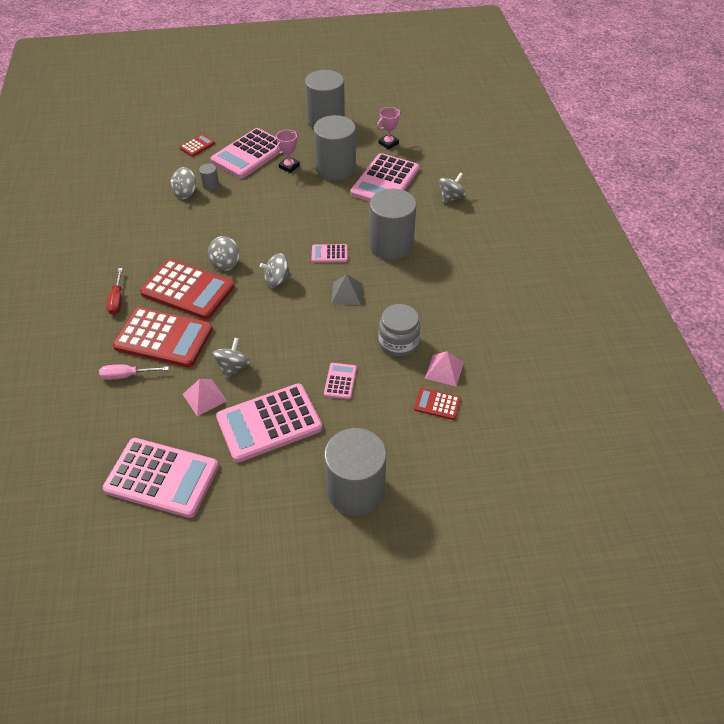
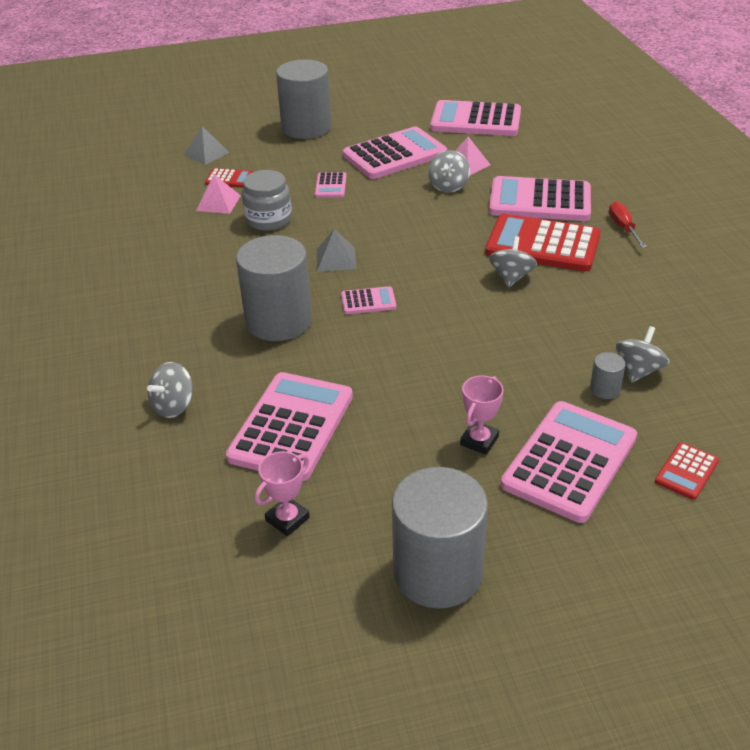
camera: 175 degrees right, 10 degrees down
pink screwdriver [99,365,169,380] -> none
red calculator [113,307,213,367] -> pink calculator [489,176,591,221]
grey spinning top [260,253,292,287] -> none
grey cylinder [314,115,356,181] -> none
none -> grey pyramid [184,126,230,165]

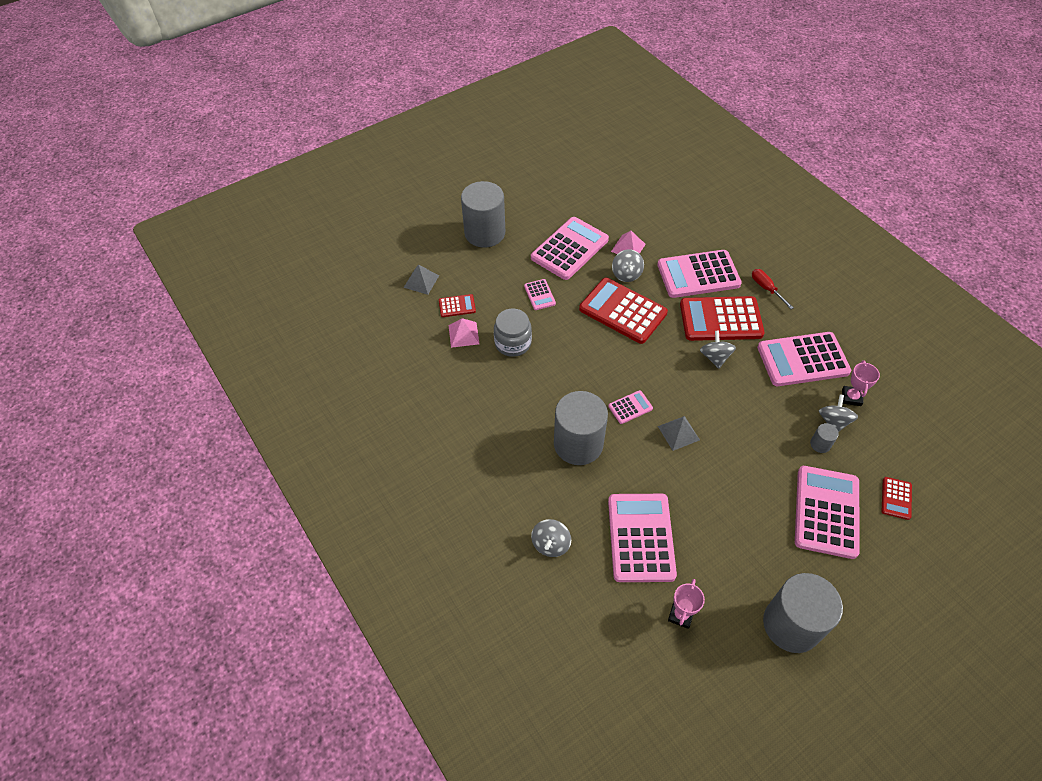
camera: 20 degrees left, 15 degrees up
grey pyramid [317,229,356,271] -> grey pyramid moved to [658,416,700,451]
pink calculator [430,100,521,136] -> pink calculator moved to [757,332,851,386]
pink trophy [460,375,504,455] -> pink trophy moved to [842,360,880,406]
none -> red calculator [579,278,668,344]

